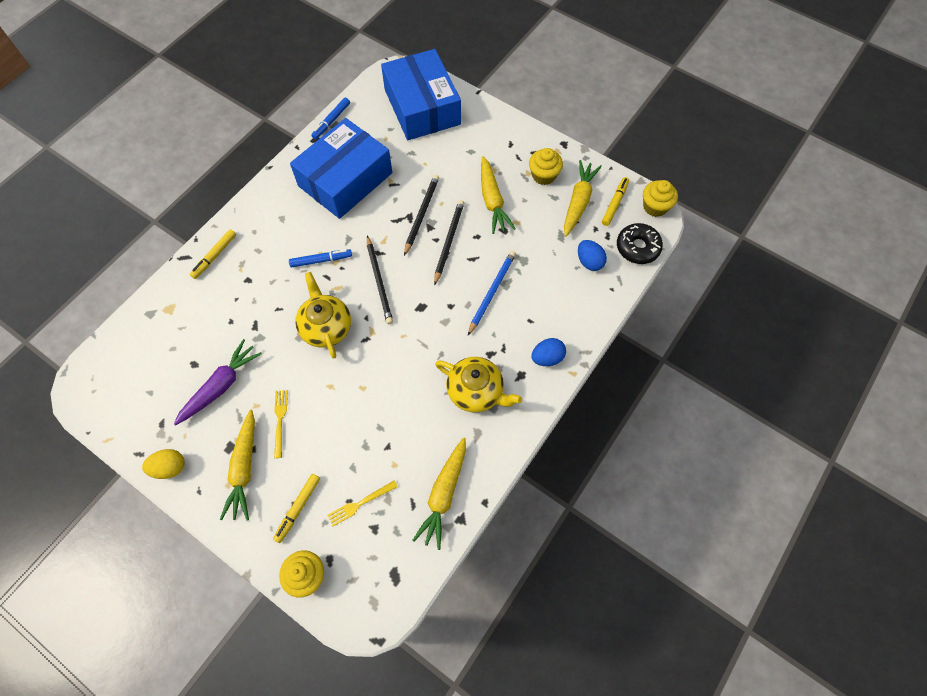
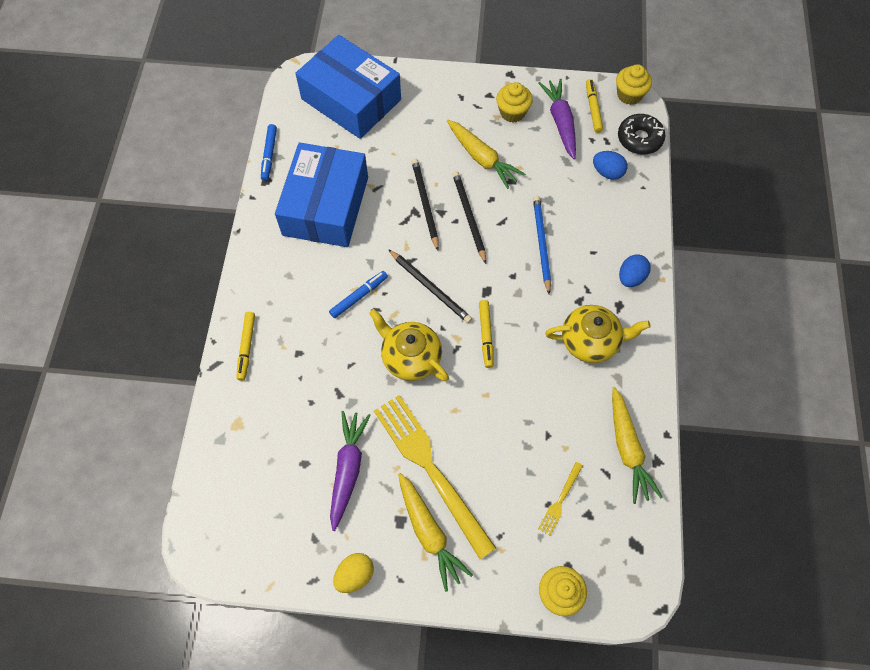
camera: 30 degrees left, 0 degrees up
yellow marker [273,474,320,543] -> yellow marker moved to [479,300,494,368]
yellow fork [274,390,288,458] -> yellow fork [374,395,496,559], size x2.34
yellow carrot [564,160,602,237] -> purple carrot [538,78,576,159]

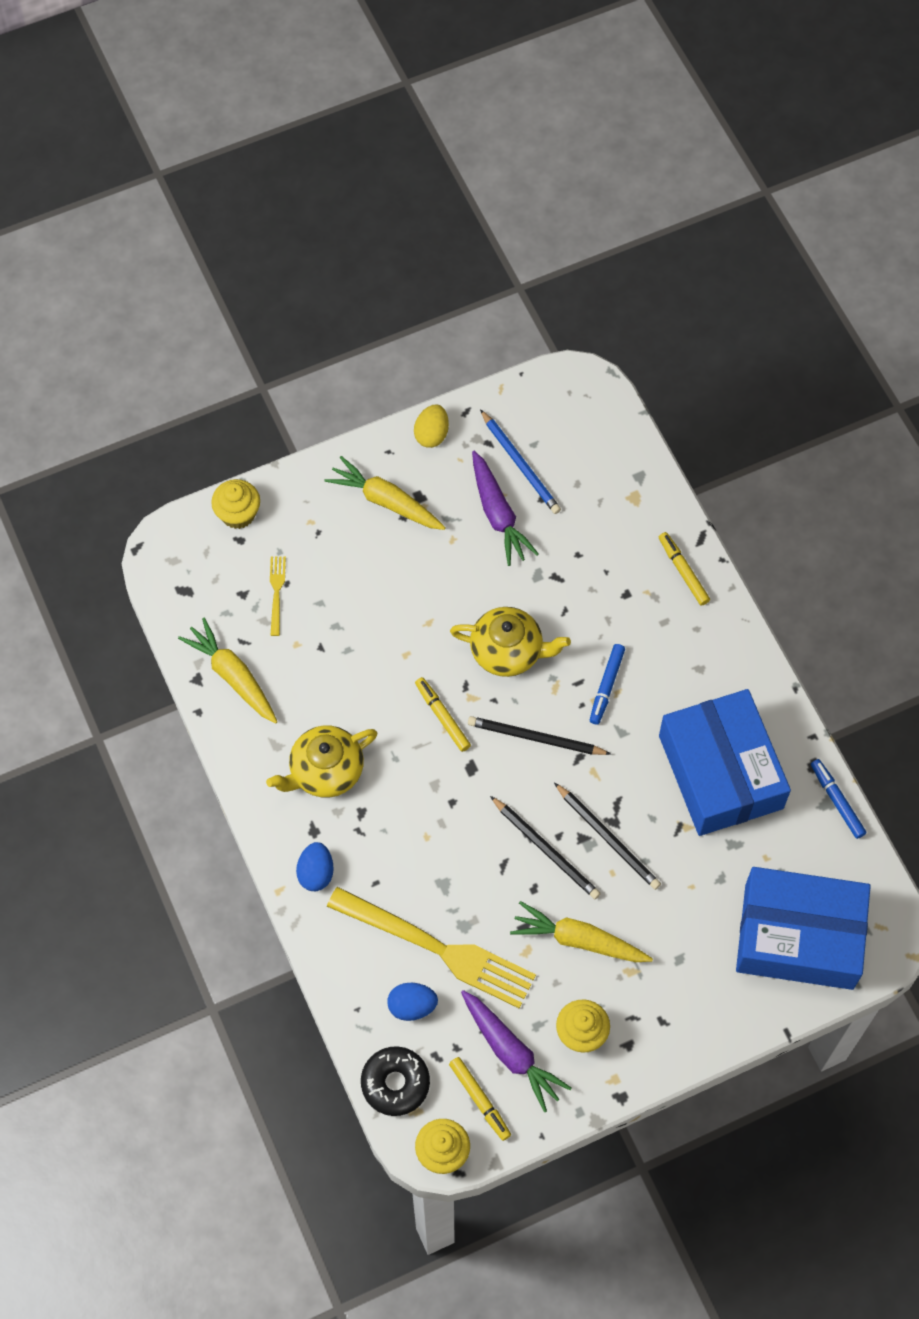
camera: 150 degrees right, 0 degrees up
yellow fork [374,395,496,559] -> yellow fork moved to [327,887,536,1009]
blue pencil [533,196,551,294] -> blue pencil moved to [480,409,561,514]

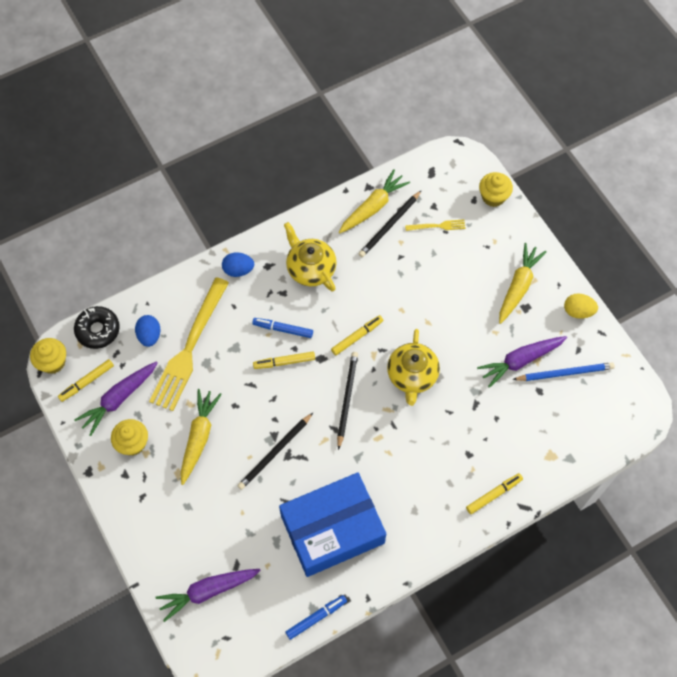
camera: 85 degrees right, 0 degrees up
blue pencil [480,409,561,514] -> blue pencil turned 150 degrees counterclockwise [513,362,615,381]
black pencil [490,796,601,899] -> black pencil moved to [359,190,422,257]
blue marker [590,644,625,725] -> blue marker moved to [252,318,313,338]
blue box [736,867,871,990] -> purple carrot [155,569,261,622]
none -> yellow marker [253,351,315,369]

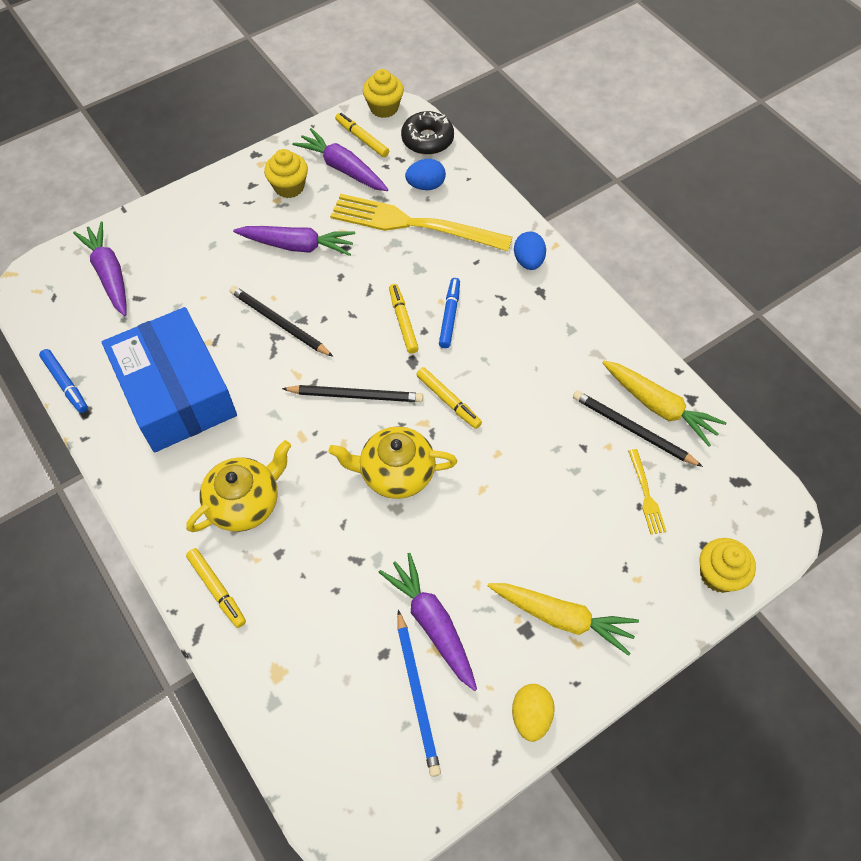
camera: 85 degrees right, 5 degrees down
yellow carrot [180,389,222,485] -> purple carrot [233,226,355,256]
yellow teapot [284,222,337,291] -> yellow teapot moved to [186,440,291,532]

